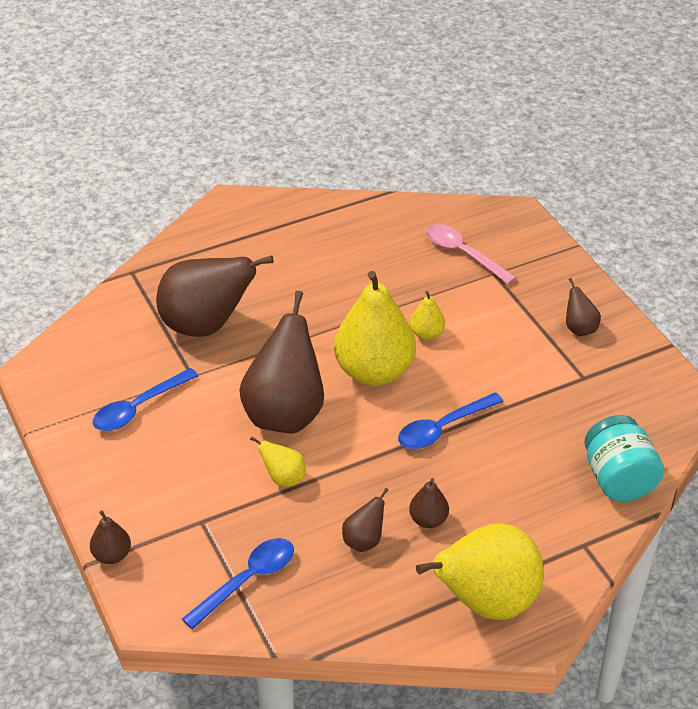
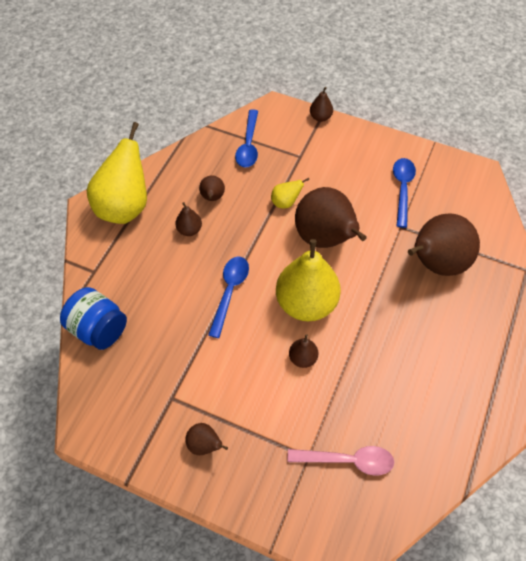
camera: 140 degrees right, 15 degrees up
yellow pear [410,291,445,340] -> brown pear [289,334,318,368]
turquoise jar [584,415,664,501] -> blue jar [60,287,127,350]

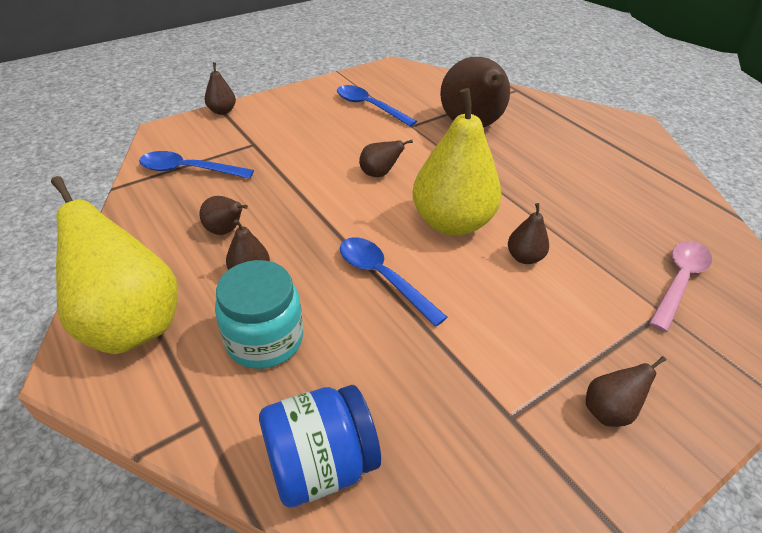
camera: 60 degrees left, 15 degrees down
blue spoon [235,109,258,167] -> blue spoon turned 150 degrees clockwise [139,151,254,179]
yellow pear [271,178,310,208] -> none
brown pear [295,187,367,248] -> brown pear [359,140,413,177], size x0.44
none -> turquoise jar [215,260,303,369]

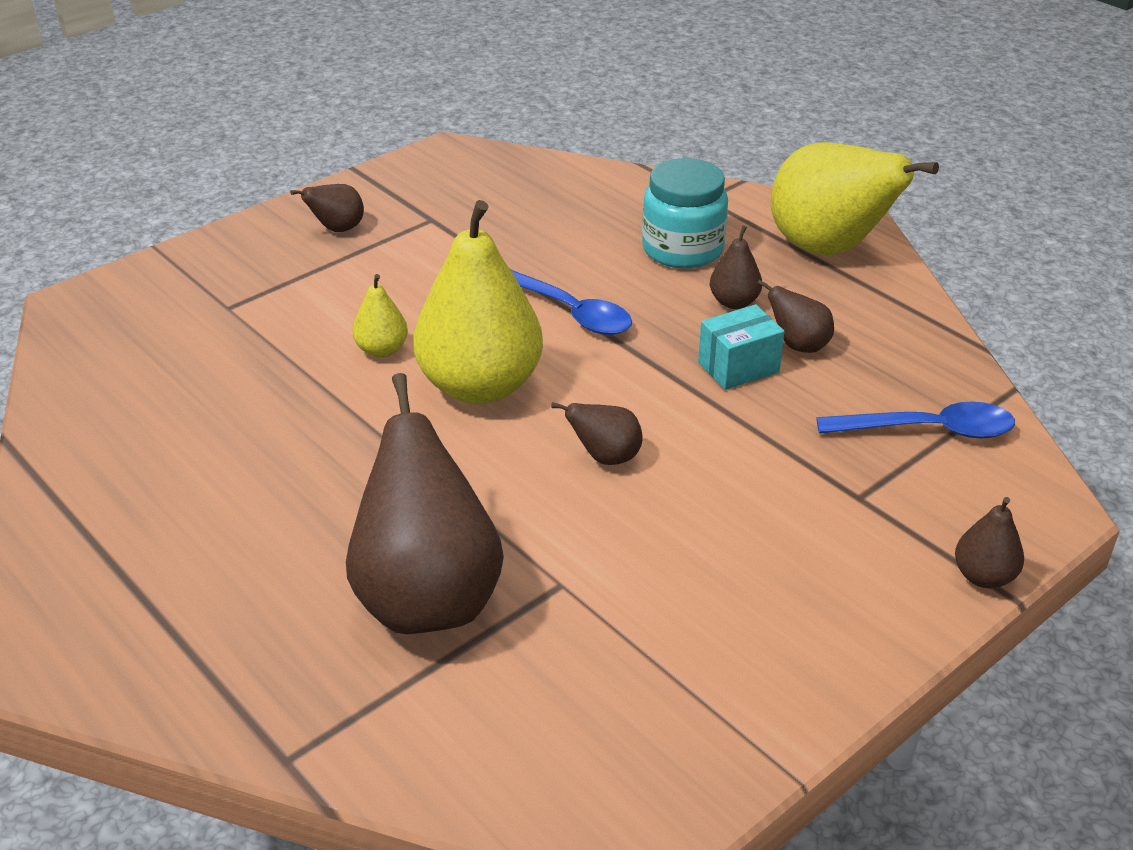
camera: 175 degrees right, 5 degrees down
blue jar [259,385,381,508] -> none
blue spoon [337,85,417,127] -> none
brown pear [508,203,549,264] -> yellow pear [352,274,408,358]
pink spoon [649,241,712,332] -> none
none -> turquoise box [698,304,785,390]

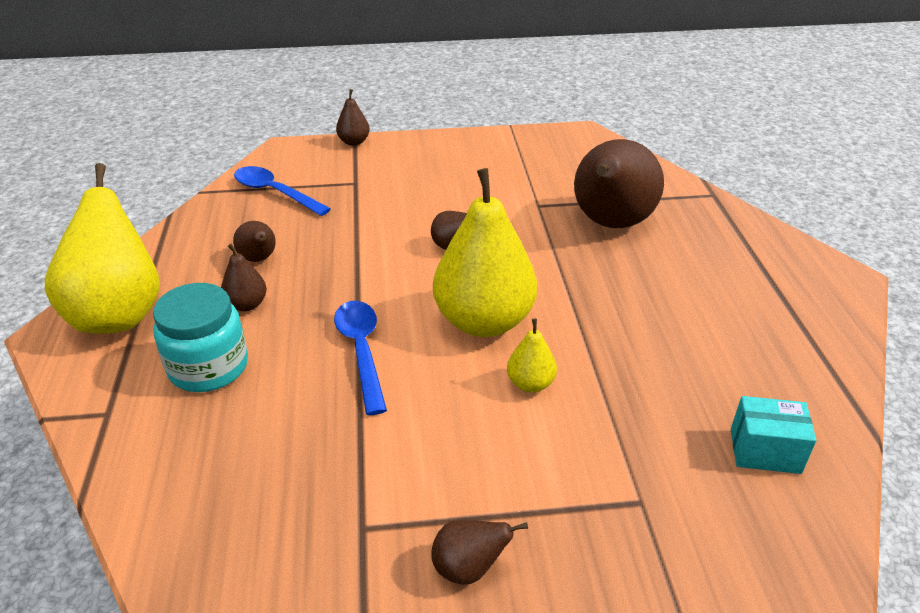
camera: 145 degrees left, 0 degrees up
turquoise box [698,304,785,390] -> turquoise box moved to [731,396,816,474]

